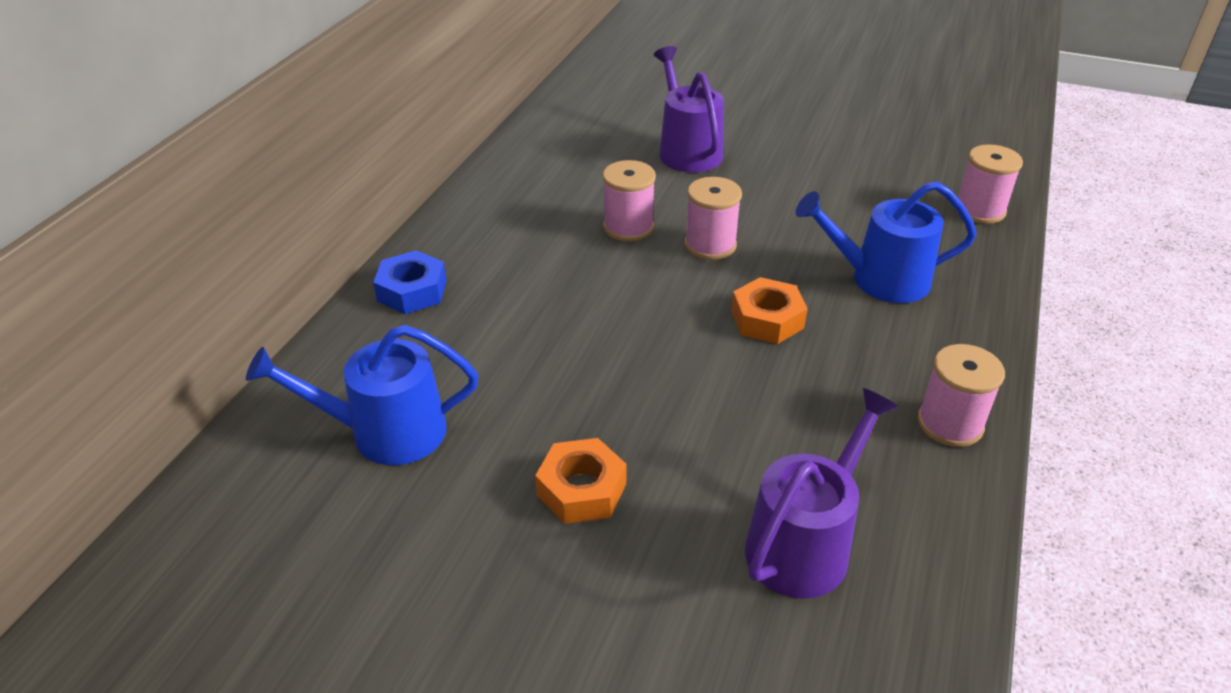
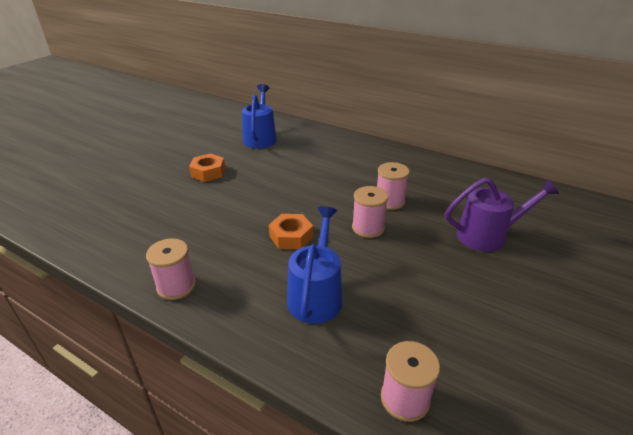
camera: 100 degrees right, 5 degrees down
blue nut [373,250,446,314] -> none
purple watering can [745,388,898,599] -> none

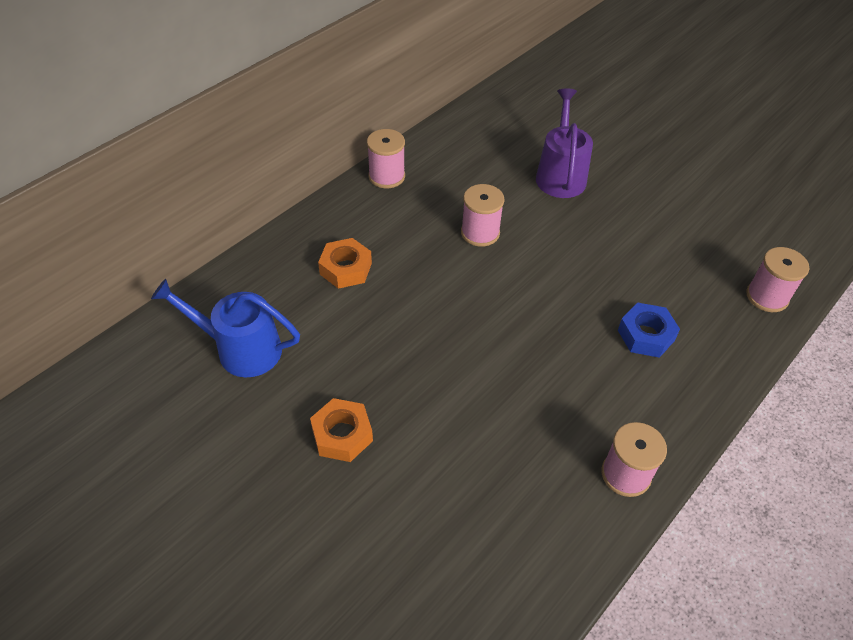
camera: 80 degrees left, 15 degrees up
orange nut [269,214,313,249] -> orange nut moved to [318,238,372,289]
blue watering can [287,206,342,324] -> blue nut [618,303,680,358]
pink spool [352,186,388,238] -> pink spool moved to [367,129,405,188]

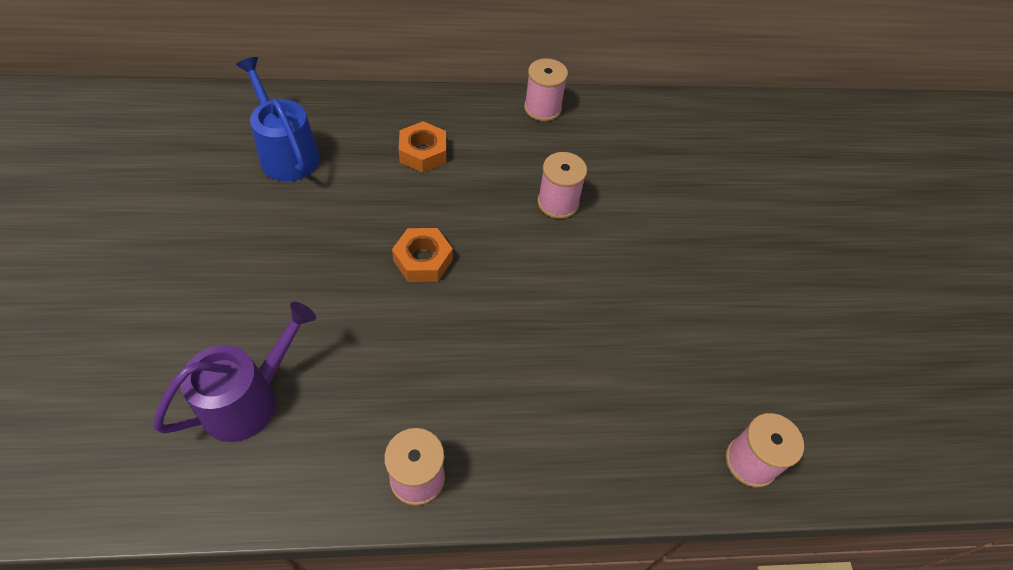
camera: 40 degrees right, 5 degrees up
orange nut [310,398,373,462] -> orange nut moved to [392,228,453,282]
purple watering can [536,88,593,198] -> purple watering can moved to [154,302,316,442]
blue nut [618,303,680,358] -> none

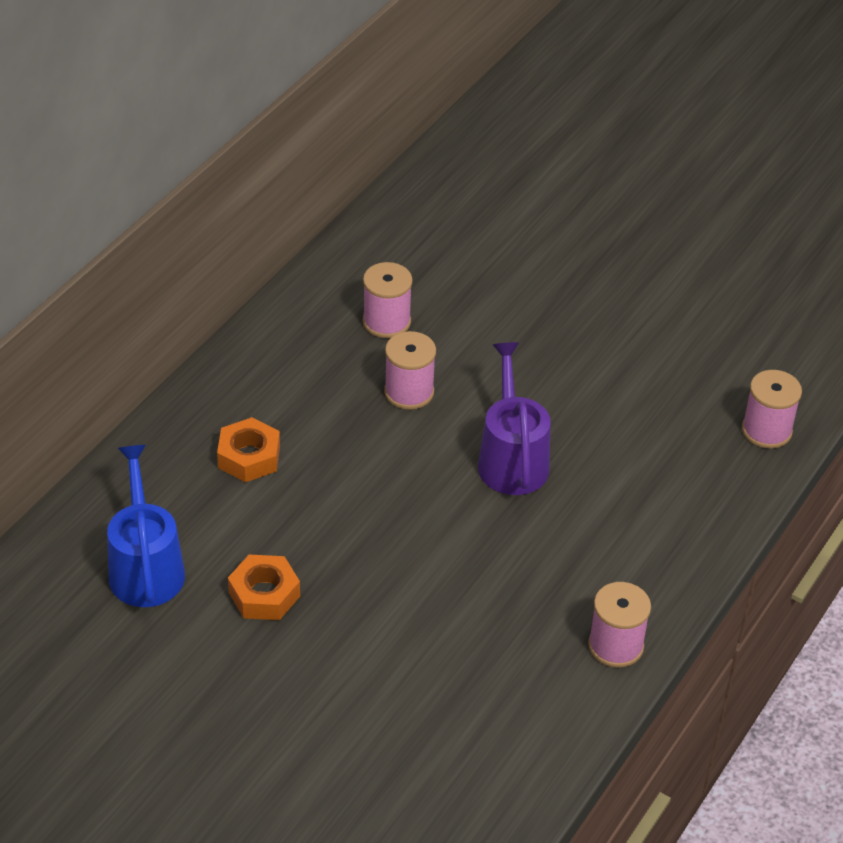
camera: 50 degrees left, 10 degrees down
purple watering can [154,302,316,442] -> purple watering can moved to [478,342,550,495]
blue watering can [236,57,320,181] -> blue watering can turned 75 degrees clockwise [107,445,185,607]
orange nut [392,228,453,282] -> orange nut moved to [228,555,300,620]
pink spool [524,58,568,121] -> pink spool moved to [363,262,413,338]

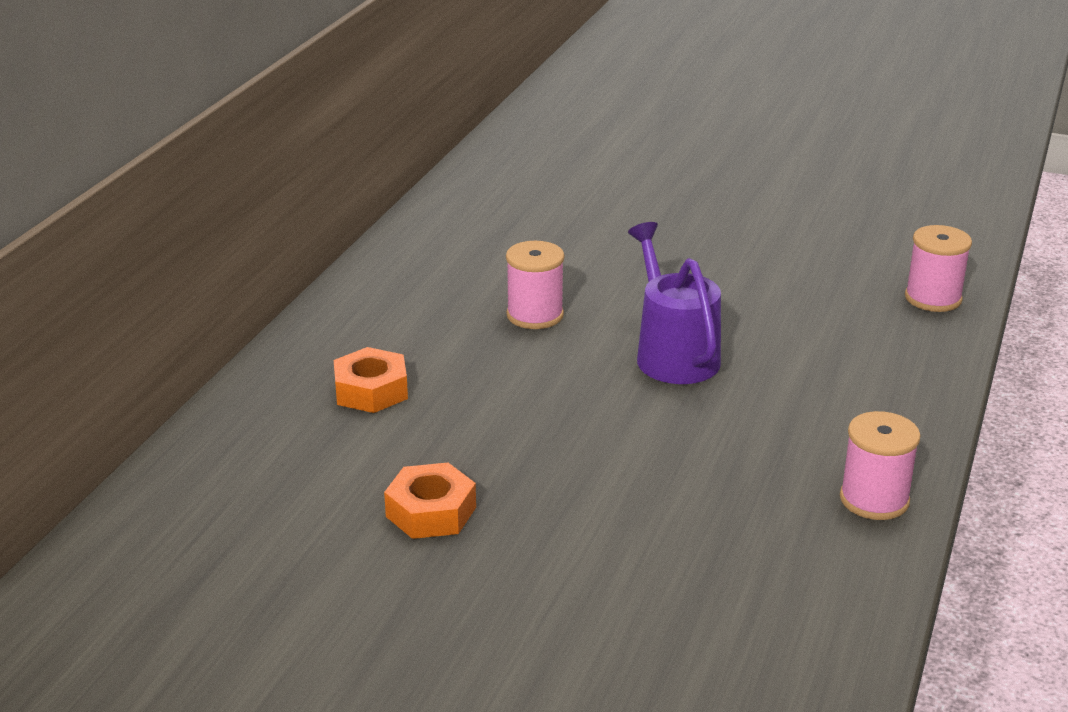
camera: 10 degrees left, 15 degrees down
blue watering can [107,445,185,607] -> none
pink spool [363,262,413,338] -> none

